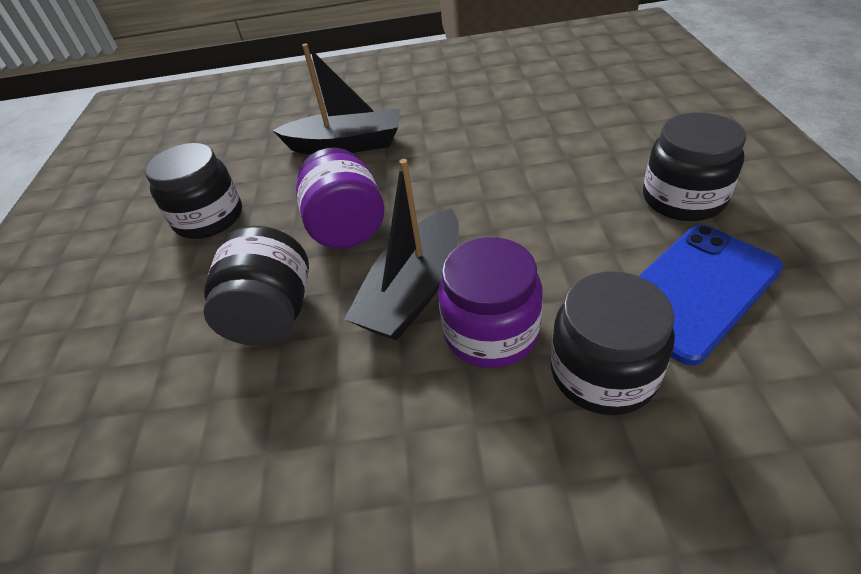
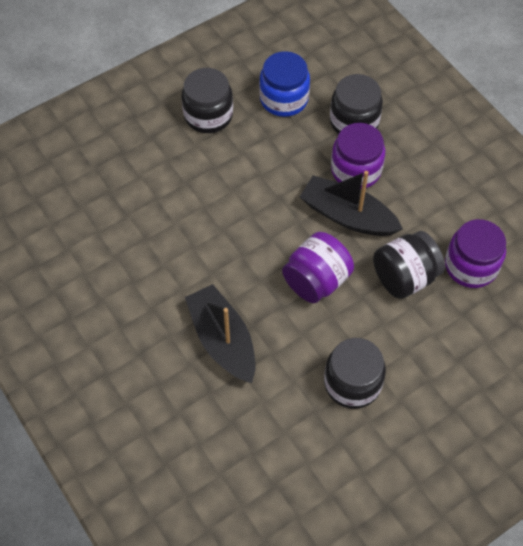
camera: 125 degrees left, 15 degrees up
black boat [344,159,459,341] -> black boat turned 150 degrees counterclockwise [300,171,403,236]
blue phone [639,225,783,366] -> blue jar [259,51,310,117]
none -> purple jar [445,219,506,288]

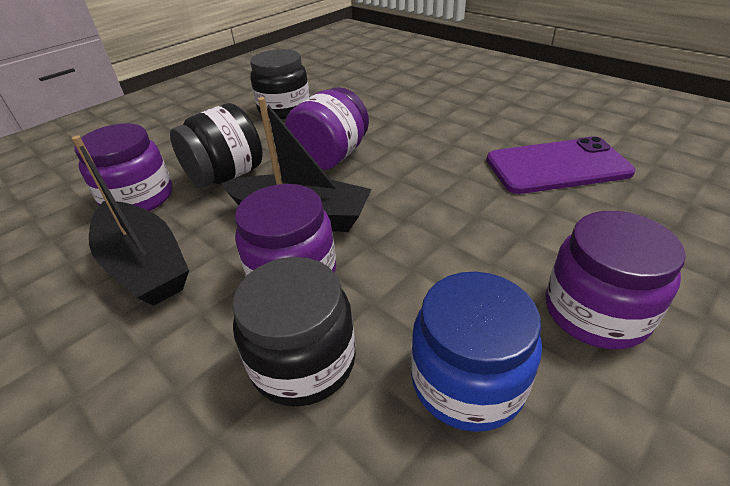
camera: 170 degrees right, 20 degrees down
black jar [181,68,233,133] -> purple jar [546,211,686,349]
black boat [185,284,255,383] -> black boat moved to [72,136,189,306]
none -> purple phone [486,136,635,194]

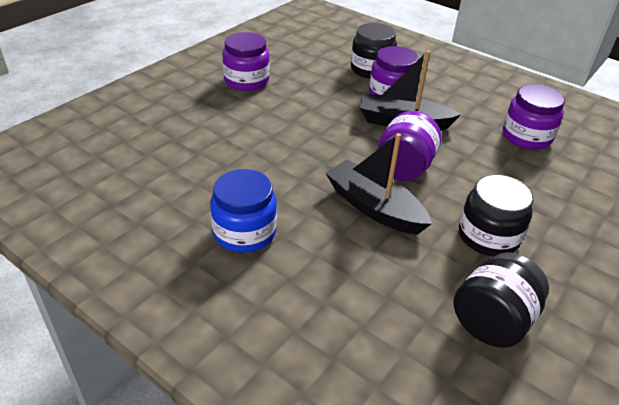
camera: 170 degrees right, 0 degrees up
black boat [72,136,189,306] -> black boat moved to [326,133,432,235]
black jar [170,103,263,188] -> black jar moved to [454,252,549,348]
blue jar [411,272,542,432] -> blue jar moved to [210,169,277,253]
purple phone [486,136,635,194] -> none

